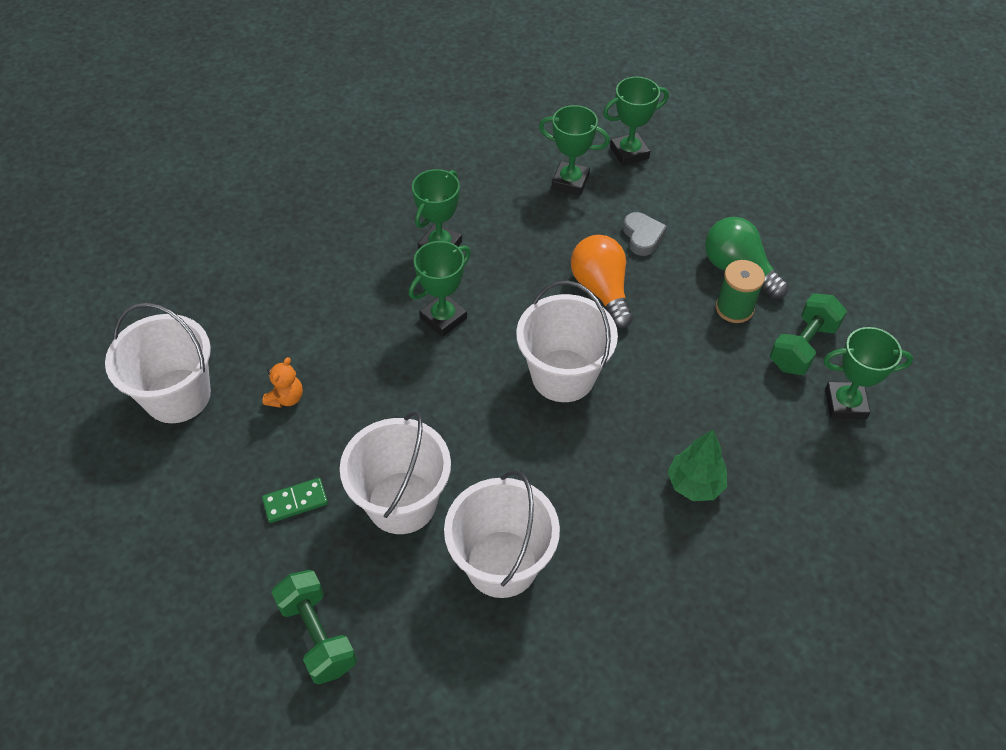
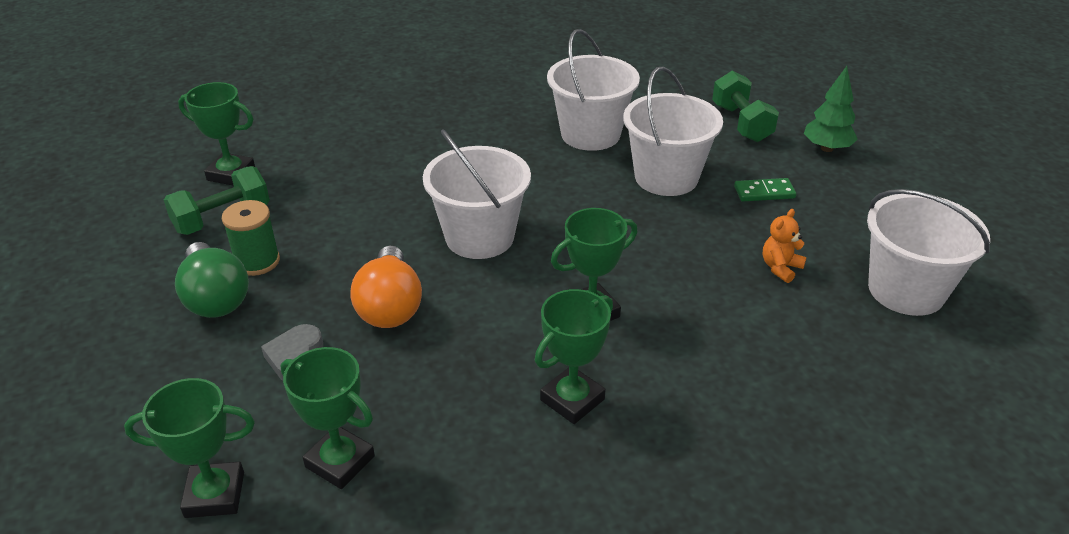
camera: 165 degrees left, 15 degrees down
green tree [668,430,727,501] -> green tree moved to [804,66,858,152]

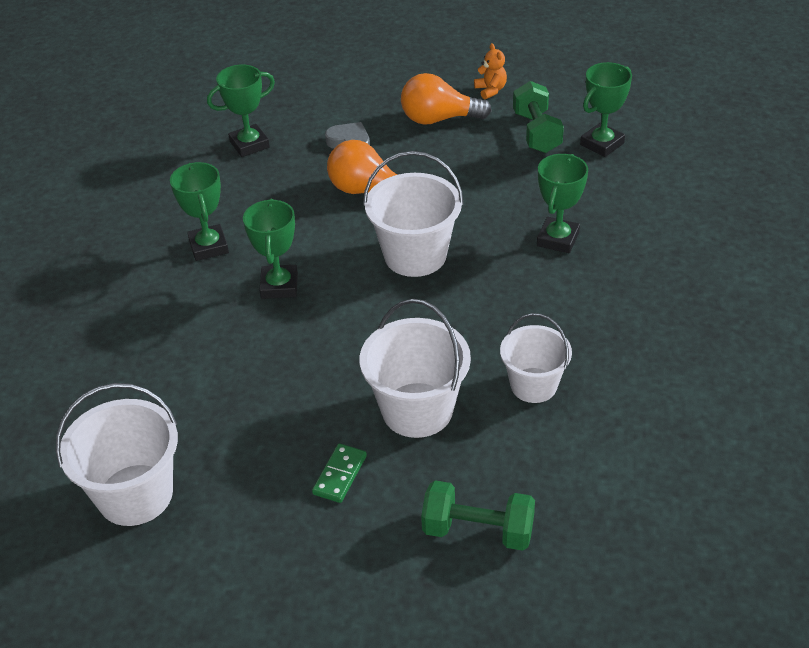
camera: 120 degrees right, 5 degrees up
green trophy [124,378,255,518] -> green trophy moved to [537,154,588,253]
green light bulb [175,242,249,318] -> orange light bulb [401,73,492,125]
green spool [222,200,280,276] -> none
white bucket [547,29,640,151] -> white bucket [500,313,572,403], size x0.66
orange teddy bear [763,209,807,283] -> orange teddy bear moved to [474,43,507,99]
green tree [804,66,858,152] -> none

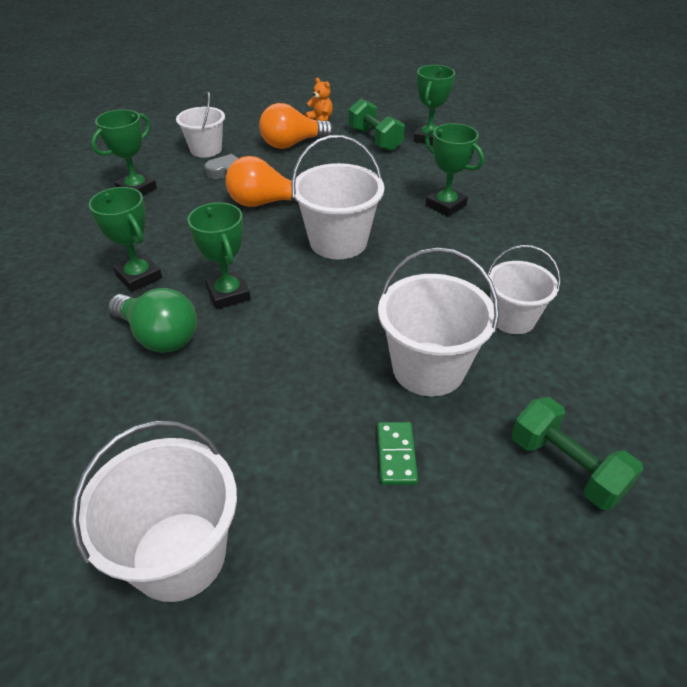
camera: 25 degrees left, 0 degrees up
green dumbbell [421,480,535,551] -> green dumbbell turned 60 degrees clockwise [512,397,644,510]
green trophy [537,154,588,253] -> green trophy turned 45 degrees counterclockwise [425,123,484,217]
none -> green light bulb [108,288,197,353]
none -> white bucket [176,91,225,158]

